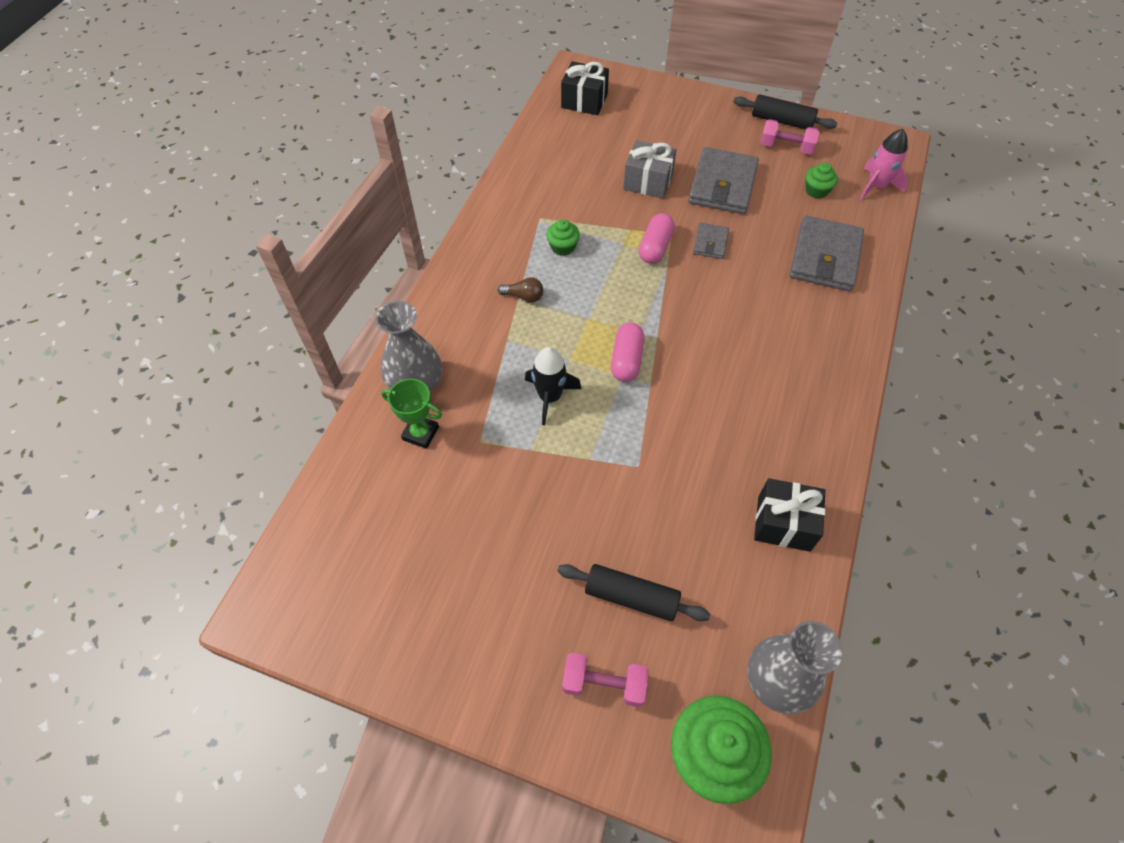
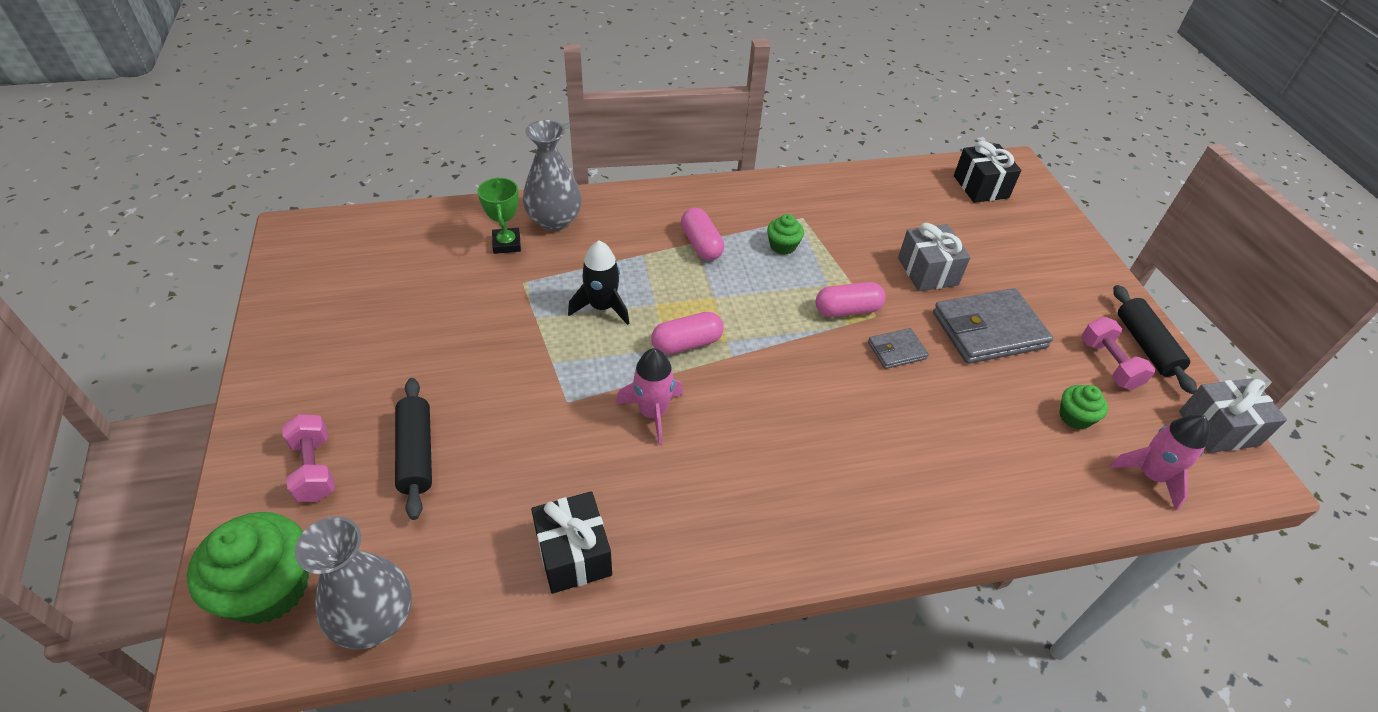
camera: 55 degrees right, 10 degrees down
brown light bulb [498,277,543,303] -> pink capsule [681,208,724,261]
grey wallet [789,215,864,292] -> none
none -> pink rocket [616,348,683,445]
none -> grey gift [1179,378,1287,453]

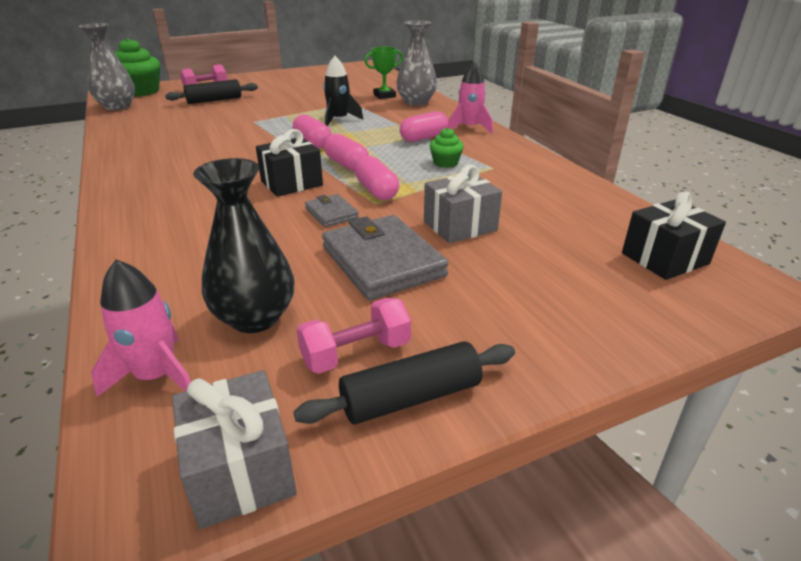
camera: 80 degrees right, 15 degrees down
black gift [531,491,612,594] -> black gift moved to [256,129,323,197]
pink rocket [616,348,683,445] -> pink rocket moved to [448,61,493,133]
green cupcake [1059,385,1108,429] -> black vase [193,158,294,333]
none -> pink capsule [324,134,369,171]

